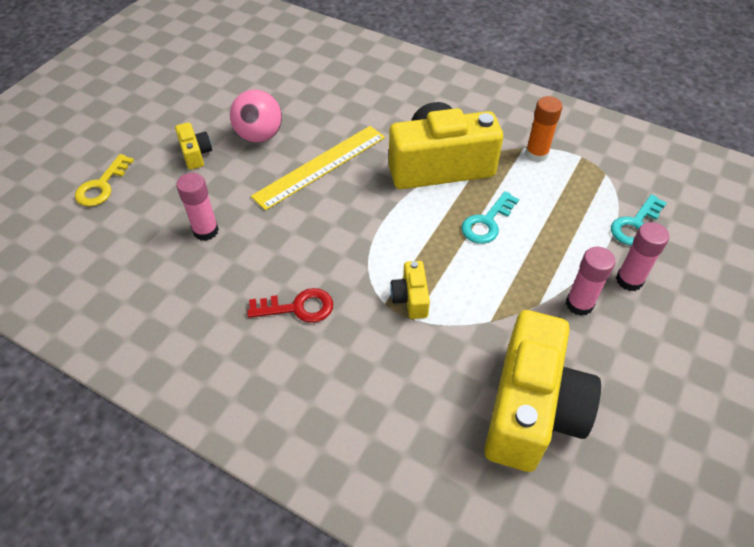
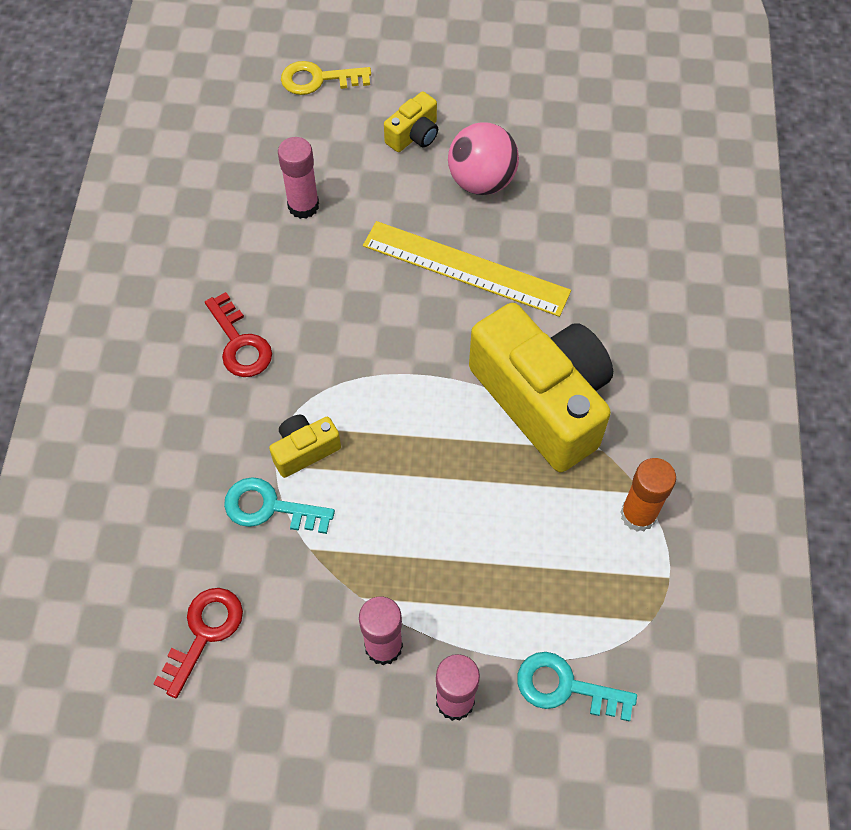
camera: 65 degrees right, 10 degrees up
turquoise key [461,191,519,244] -> turquoise key moved to [224,477,335,534]
yellow camera [484,310,601,472] -> red key [153,588,243,698]

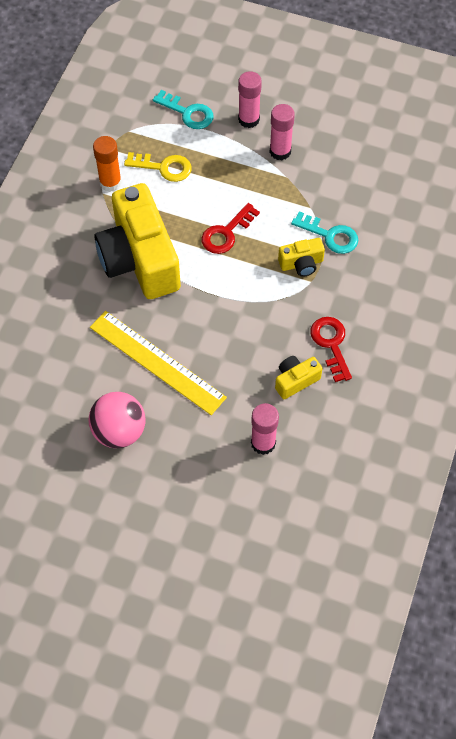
camera: 165 degrees left, 0 degrees up
red key [153,588,243,698] -> red key moved to [202,203,260,254]
yellow key [281,61,371,95] -> yellow key moved to [124,152,192,182]
yellow camera [384,92,438,152] -> yellow camera moved to [275,356,323,399]

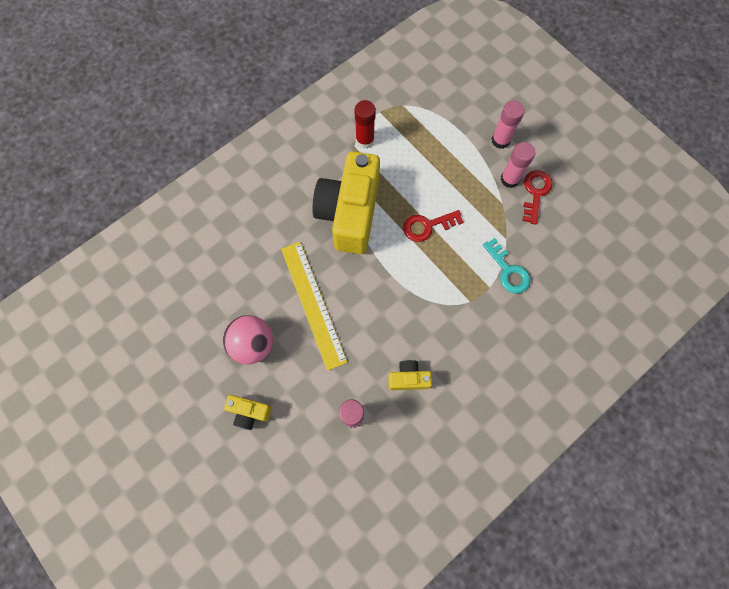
camera: 30 degrees right, 10 degrees up
orange glue stick [93,136,122,192] -> red glue stick [355,100,376,149]
yellow key [124,152,192,182] -> none
turquoise key [153,90,213,129] -> none
yellow camera [278,238,325,277] -> yellow camera moved to [224,395,272,430]
red key [310,317,352,382] -> red key moved to [522,170,553,225]

